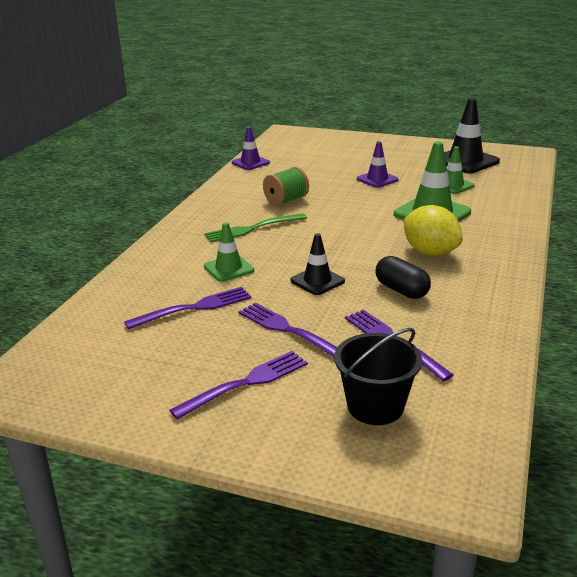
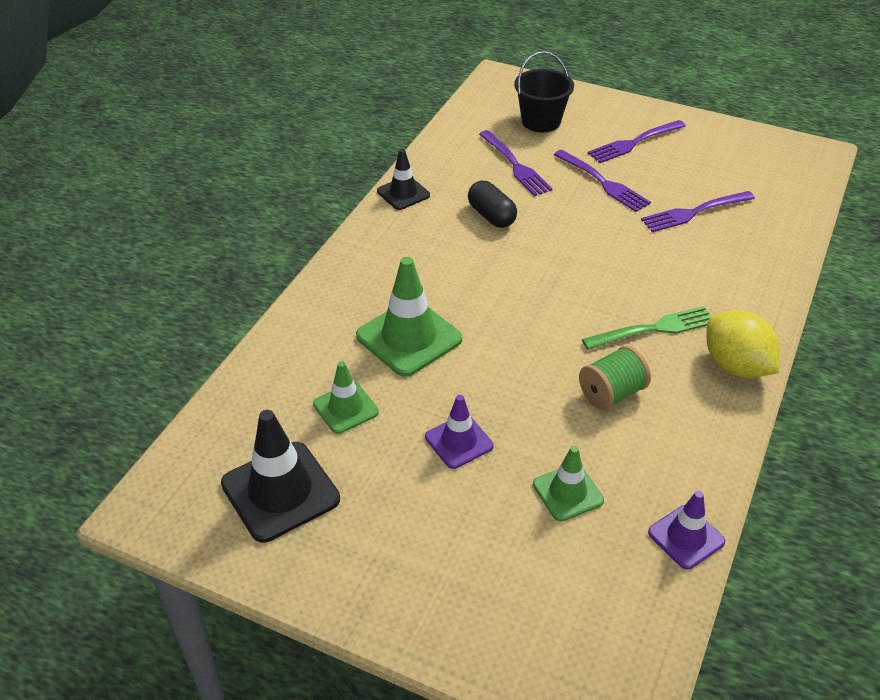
camera: 175 degrees left, 15 degrees up
green traffic cone [204,222,254,282] -> green traffic cone moved to [533,446,604,522]
black traffic cone [290,233,345,295] -> black traffic cone moved to [377,149,430,210]
yellow lemon [404,205,463,256] -> yellow lemon moved to [706,310,780,378]

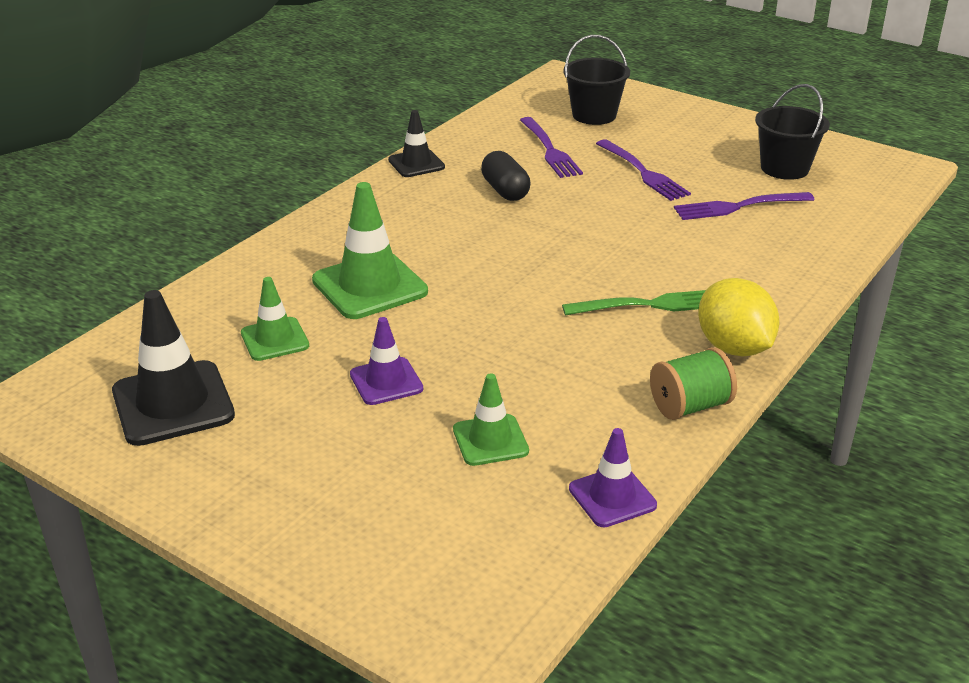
camera: 10 degrees right, 10 degrees down
green spool [579,345,651,410] -> green spool moved to [650,347,737,420]
purple fork [588,120,686,163] -> none
none -> black bucket [755,84,830,180]

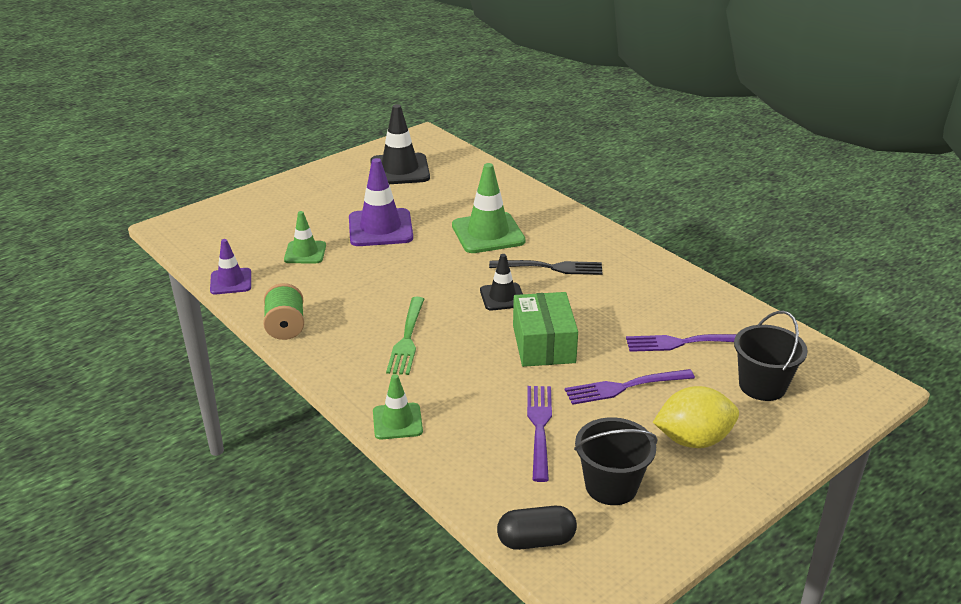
camera: 105 degrees right, 0 degrees up
green traffic cone [241,277,309,361] -> green traffic cone moved to [373,374,423,439]
purple traffic cone [350,317,423,405] -> purple traffic cone [349,158,413,246], size x1.69
black traffic cone [388,110,445,177] -> black traffic cone moved to [480,254,523,310]
black capsule [481,151,530,201] -> black capsule moved to [497,505,577,550]
yellow lemon [698,278,779,357] -> yellow lemon moved to [653,386,739,448]
none -> black fork [489,260,603,275]
none -> green box [513,292,578,367]

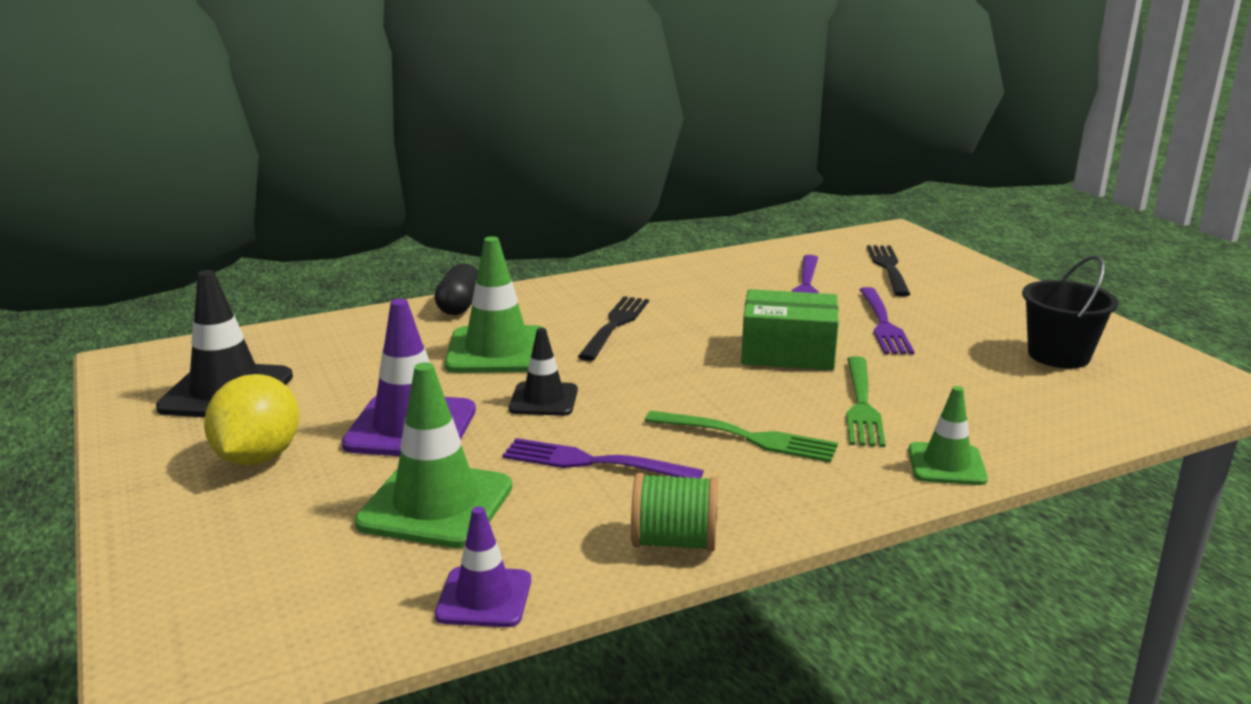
camera: 75 degrees left, 10 degrees down
green traffic cone [284,211,326,263] -> green traffic cone [355,362,512,548], size x1.69
black traffic cone [480,254,523,310] -> black traffic cone moved to [509,328,578,416]
black capsule [497,505,577,550] -> black capsule moved to [434,263,478,315]
purple fork [527,386,552,482] -> purple fork moved to [502,438,704,479]
yellow lemon [653,386,739,448] -> yellow lemon moved to [204,374,299,466]
black bucket [734,311,808,401] -> black fork [867,245,910,297]
none -> green fork [846,356,885,447]

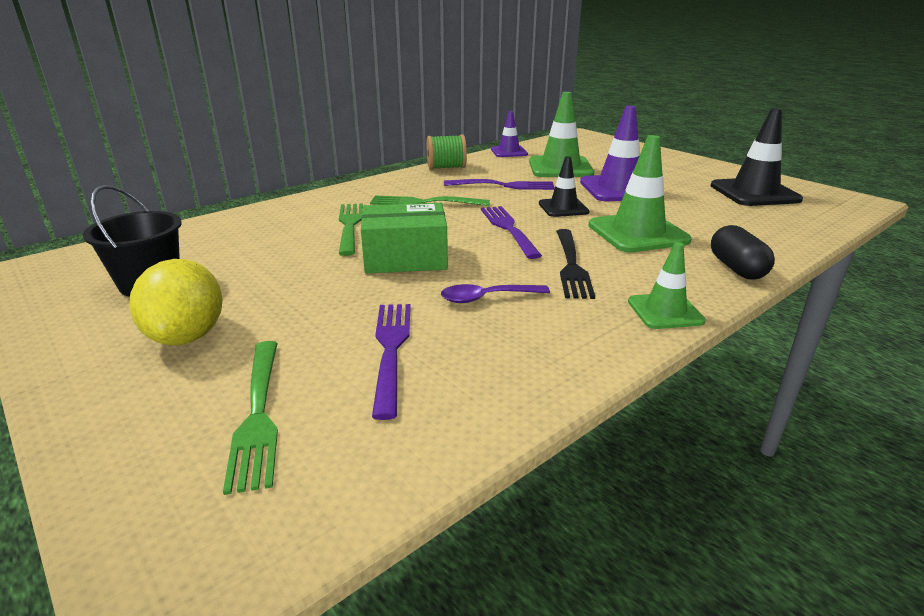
camera: 165 degrees right, 5 degrees up
yellow lemon [204,374,299,466] -> yellow lemon moved to [130,259,223,345]
purple fork [859,287,915,354] -> purple fork moved to [481,206,542,259]
black fork [867,245,910,297] -> green fork [223,341,278,495]
green traffic cone [908,386,988,485] -> green traffic cone moved to [628,242,706,329]
none -> purple spoon [441,284,550,303]

